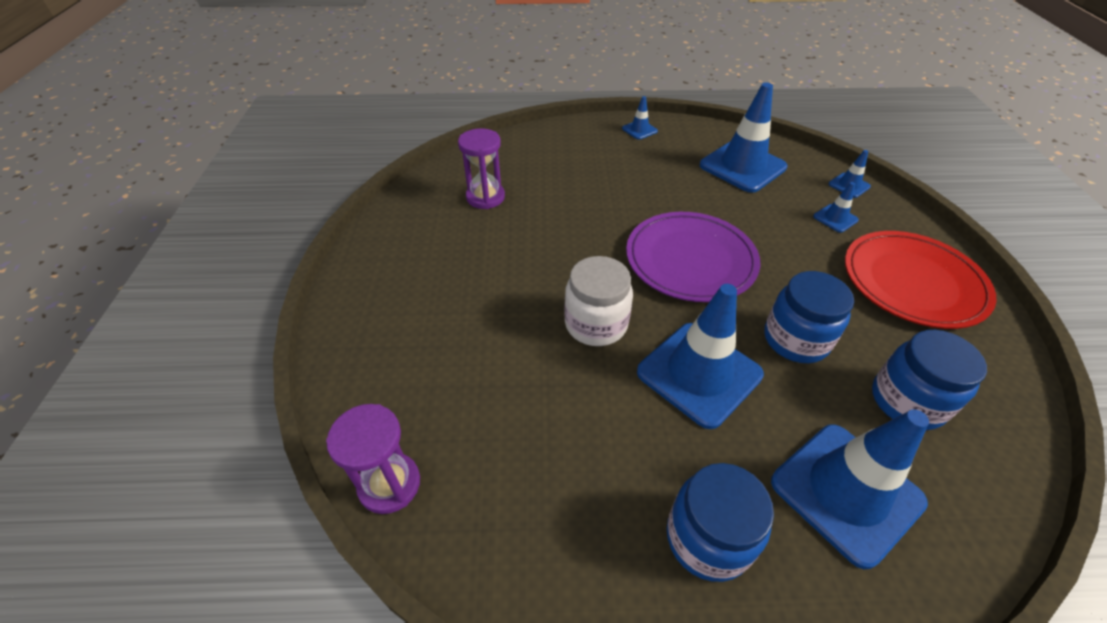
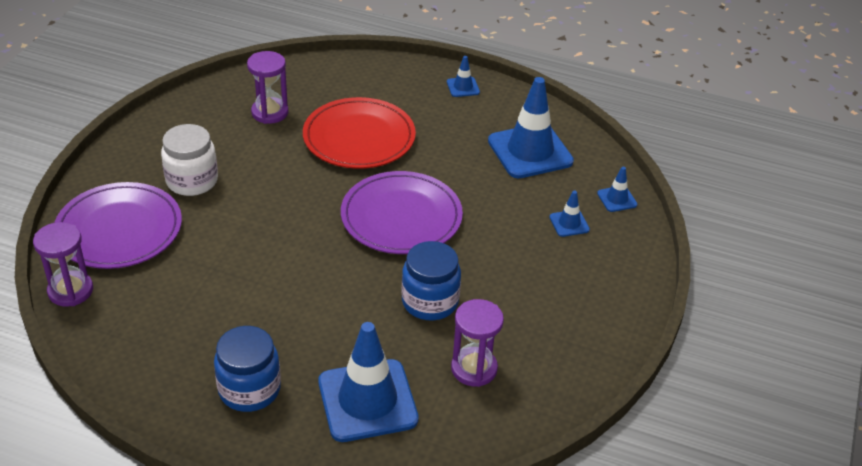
camera: 20 degrees right, 5 degrees down
white jar [564,256,633,346] -> white jar moved to [161,124,218,196]
blue traffic cone [637,284,764,429] -> none
red plate [845,231,996,329] -> red plate moved to [303,97,416,169]
blue jar [872,330,987,430] -> purple hourglass [451,299,504,387]
none -> purple plate [54,182,182,269]

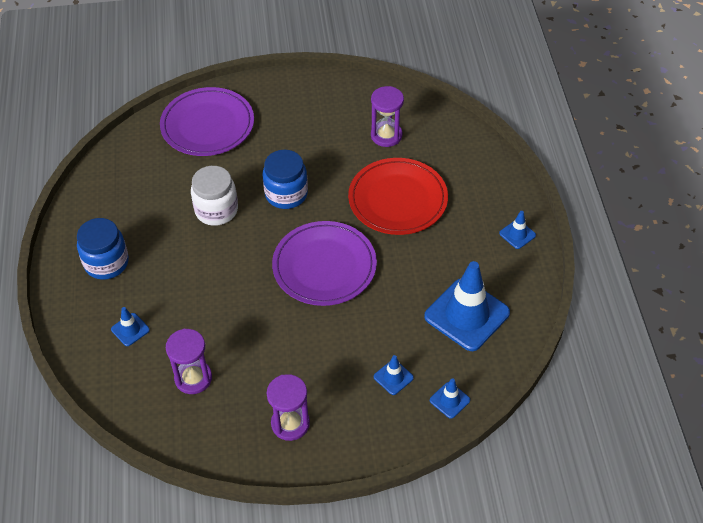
camera: 65 degrees right, 10 degrees up
purple hourglass [33,222,93,307] -> purple hourglass moved to [267,374,310,441]
white jar [161,124,218,196] -> white jar moved to [191,166,238,226]
blue traffic cone [318,322,419,442] -> blue traffic cone [111,307,150,346], size x0.45
blue jar [401,241,461,320] -> blue jar moved to [263,150,308,209]

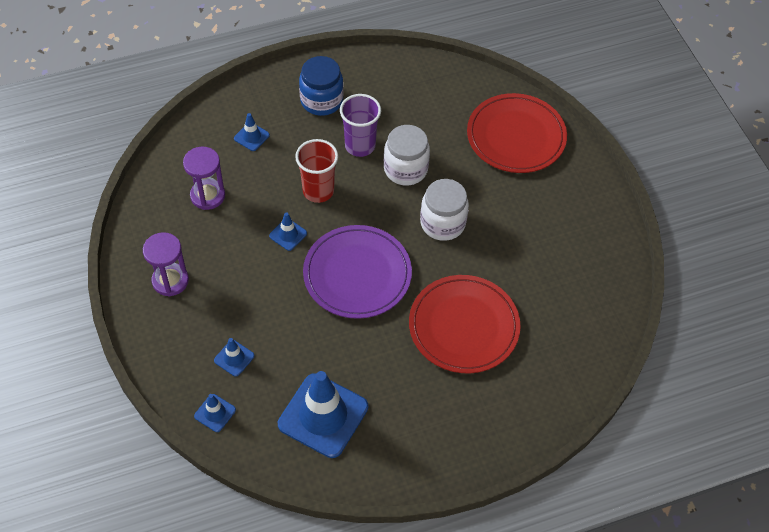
camera: 75 degrees right, 5 degrees up
purple plate [160,87,254,156] -> red plate [467,93,567,173]
blue jar [263,150,308,209] -> white jar [420,179,469,241]
purple hourglass [371,86,404,147] -> none
blue traffic cone [499,211,536,249] -> blue traffic cone moved to [269,212,307,251]
none -> red cup [295,139,338,203]
none -> purple cup [340,94,381,157]

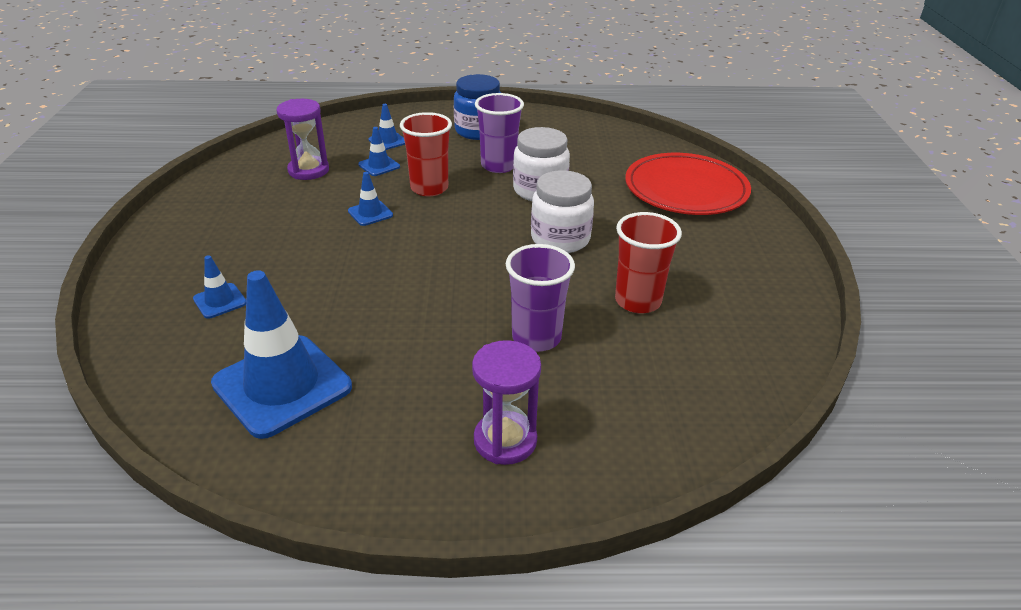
camera: 20 degrees right, 20 degrees down
purple hourglass [143,232,189,297] -> purple hourglass moved to [472,340,541,465]
blue traffic cone [194,394,236,432] -> blue traffic cone moved to [358,127,400,176]
purple plate [303,225,412,319] -> none
red plate [409,275,521,373] -> purple cup [506,244,575,352]
none -> red cup [615,212,682,314]

